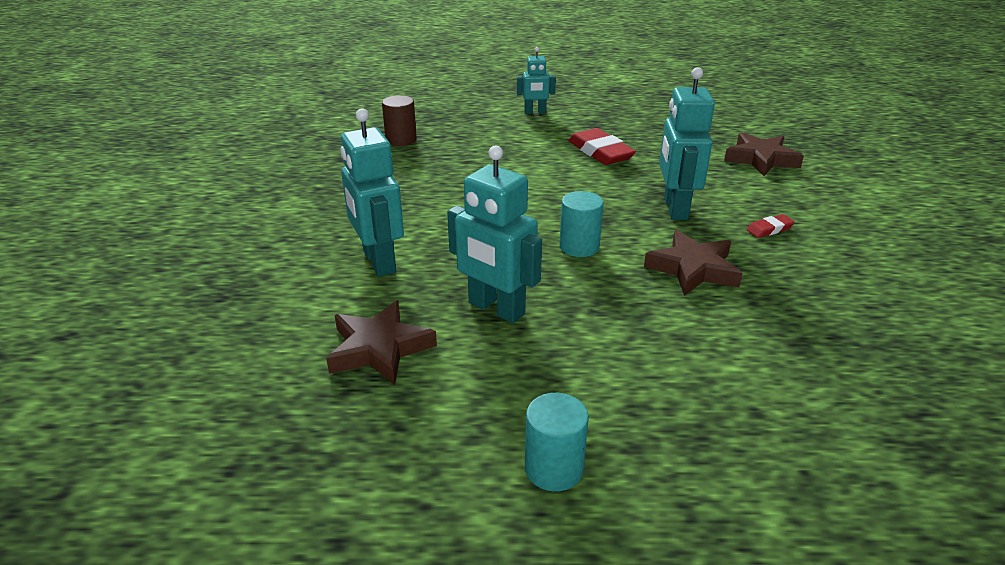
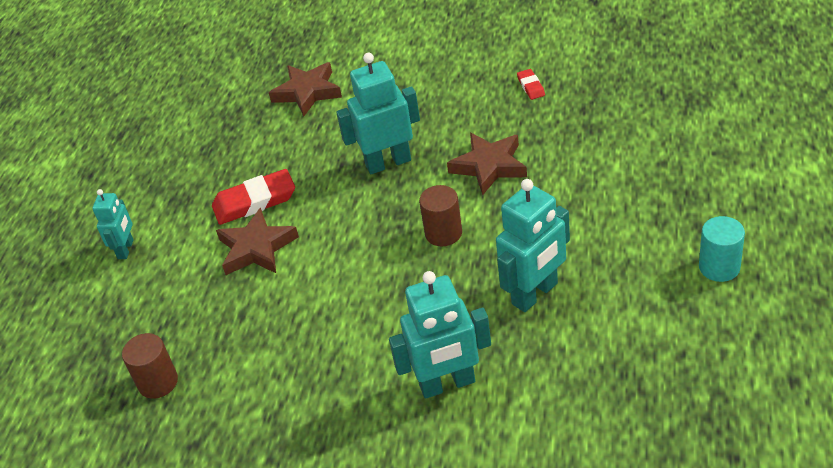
camera: 75 degrees left, 10 degrees up
brown star [326,300,437,385] -> brown star moved to [216,208,299,275]
turquoise cylinder [559,191,604,257] -> brown cylinder [419,185,462,246]
turquoise robot [659,67,715,220] -> turquoise robot turned 150 degrees clockwise [336,53,420,174]
red eraser [746,214,795,238] -> red eraser moved to [517,69,545,100]

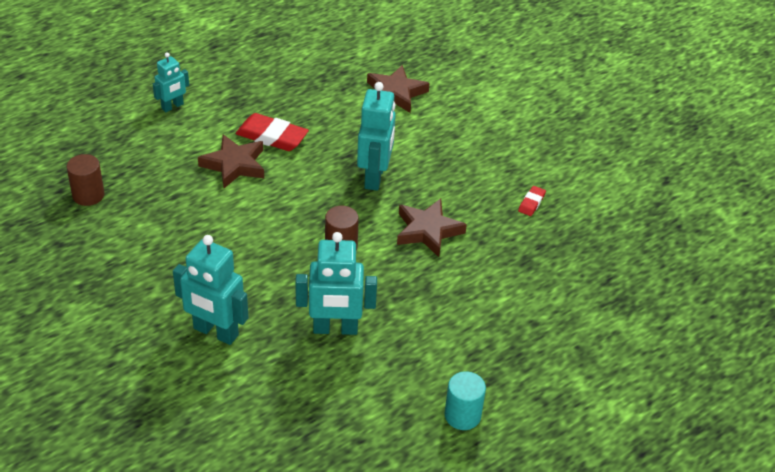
camera: 35 degrees right, 0 degrees up
turquoise robot [336,53,420,174] -> turquoise robot turned 75 degrees clockwise [357,82,396,191]

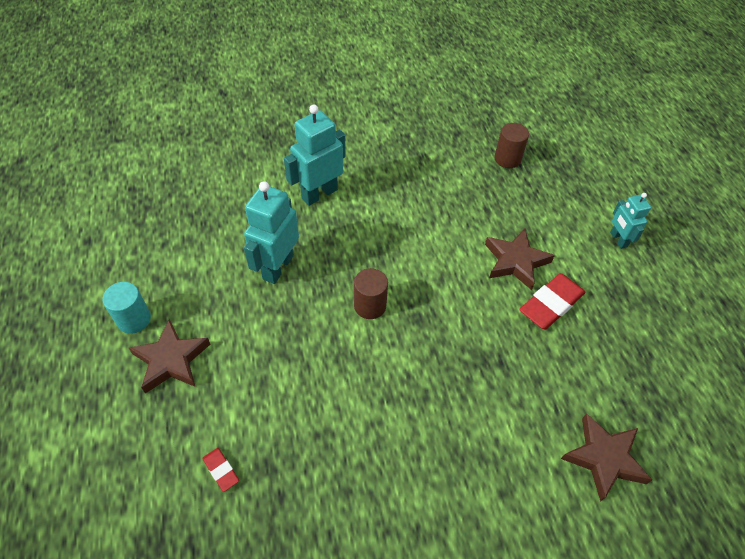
camera: 115 degrees right, 10 degrees up
turquoise robot [357,82,396,191] -> none
brown star [397,198,467,257] -> brown star moved to [129,319,210,394]
red eraser [518,186,546,216] -> red eraser moved to [202,448,239,492]

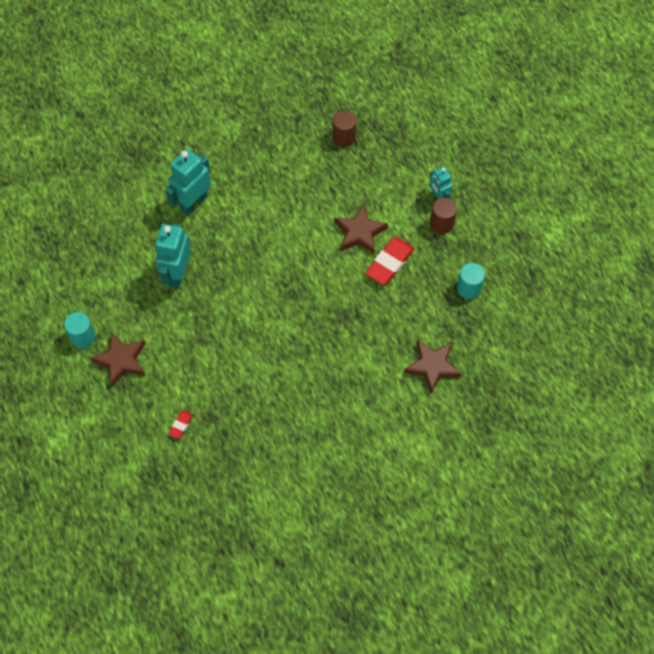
camera: 10 degrees left, 10 degrees up
red eraser [202,448,239,492] -> red eraser turned 75 degrees clockwise [168,410,193,439]
brown cylinder [354,268,388,319] -> brown cylinder moved to [430,198,457,234]
none -> turquoise cylinder [457,263,485,299]

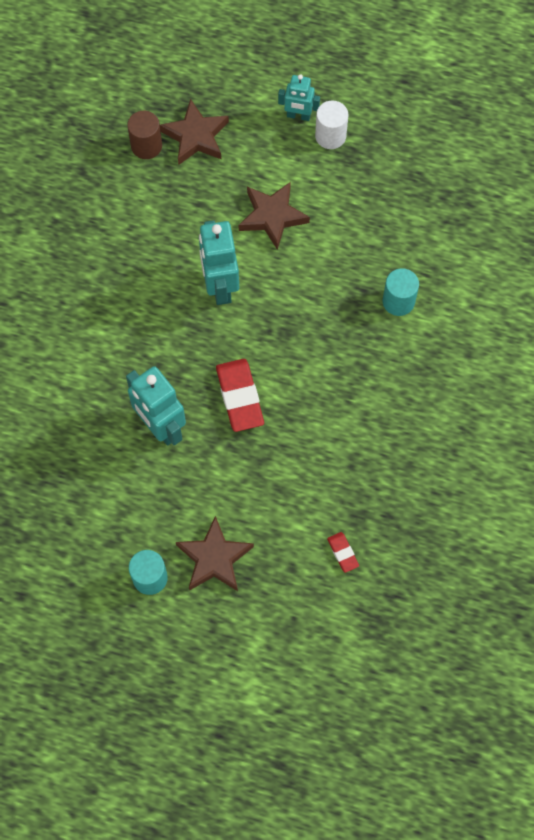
camera: 50 degrees left, 5 degrees up
turquoise robot [166,149,211,215] -> turquoise robot moved to [199,220,239,305]
red eraser [365,237,415,285] -> red eraser moved to [216,359,264,432]
brown star [404,340,461,393] -> brown star moved to [160,99,229,165]
brown cylinder [430,198,457,234] -> white cylinder [315,101,348,149]
turquoise cylinder [457,263,485,299] -> turquoise cylinder moved to [383,268,419,316]

